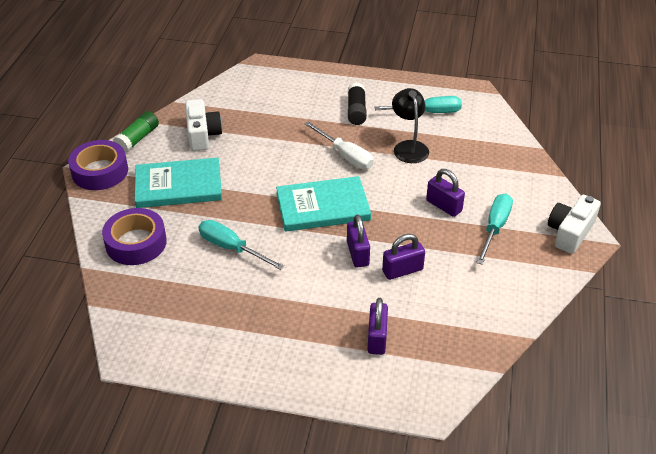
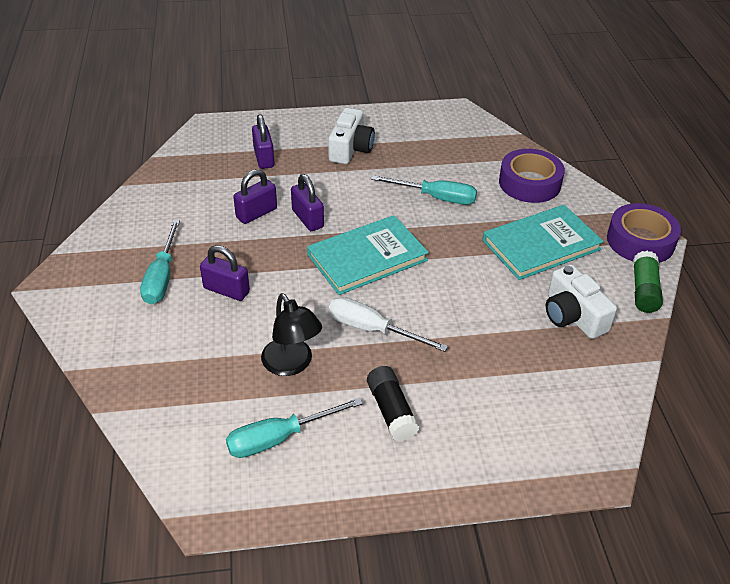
camera: 160 degrees right, 0 degrees up
white camera [548,195,601,254] -> white camera moved to [328,108,375,164]

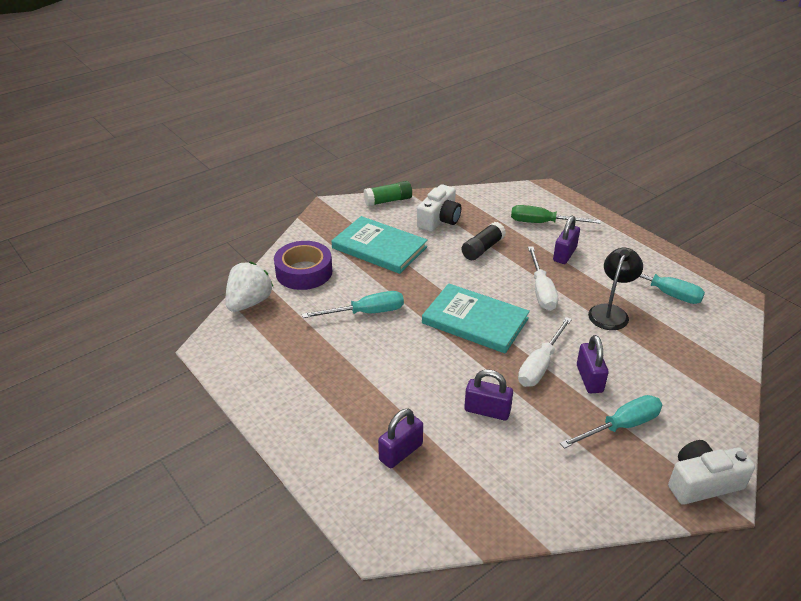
camera: 120 degrees left, 5 degrees down
purple padlock [291,174,324,231] -> purple padlock moved to [553,216,580,264]
white camera [328,108,375,164] -> white camera moved to [668,440,755,505]
black glue stick [367,366,419,442] -> black glue stick moved to [461,222,506,260]
turquoise screwdriver [371,175,477,205] -> turquoise screwdriver turned 90 degrees clockwise [302,291,404,318]
purple tape [607,203,681,263] -> none
none -> white strawberry [225,262,273,312]
none -> green screwdriver [511,205,601,224]
none -> white screwdriver [518,317,572,387]

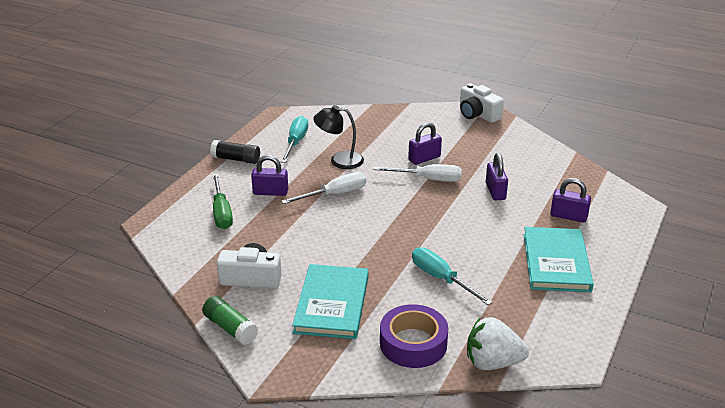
camera: 115 degrees left, 5 degrees down
turquoise book [422,283,530,353] -> turquoise book moved to [524,227,594,292]
black glue stick [461,222,506,260] -> black glue stick moved to [210,140,260,164]
turquoise screwdriver [560,395,662,449] -> none

